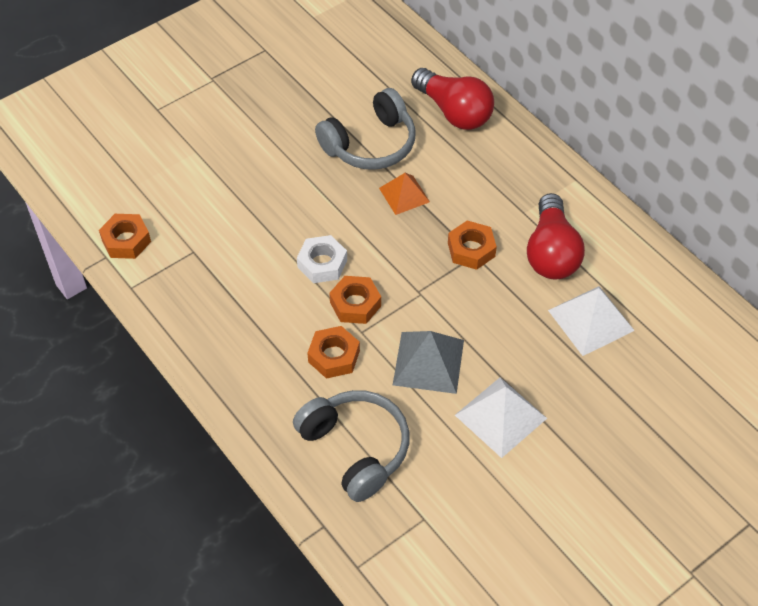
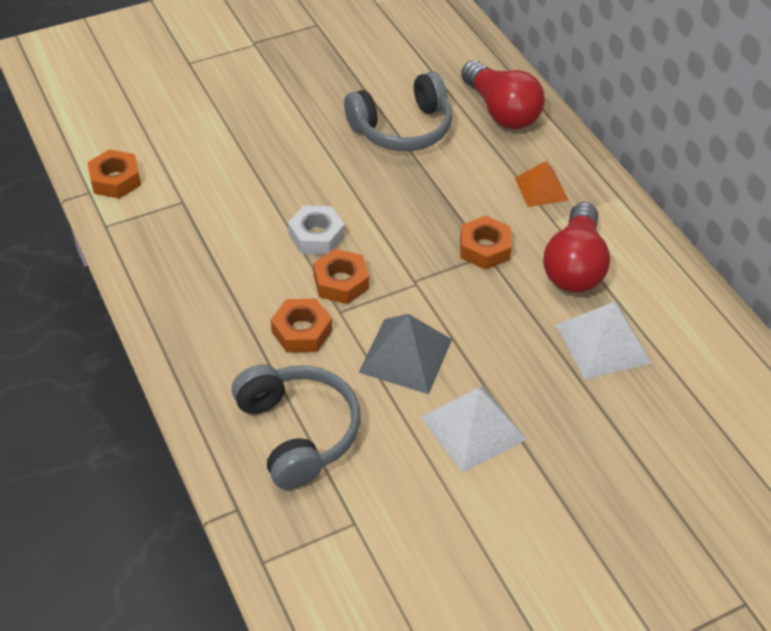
camera: 10 degrees right, 5 degrees down
orange pyramid [379,173,430,215] -> orange pyramid moved to [515,161,568,207]

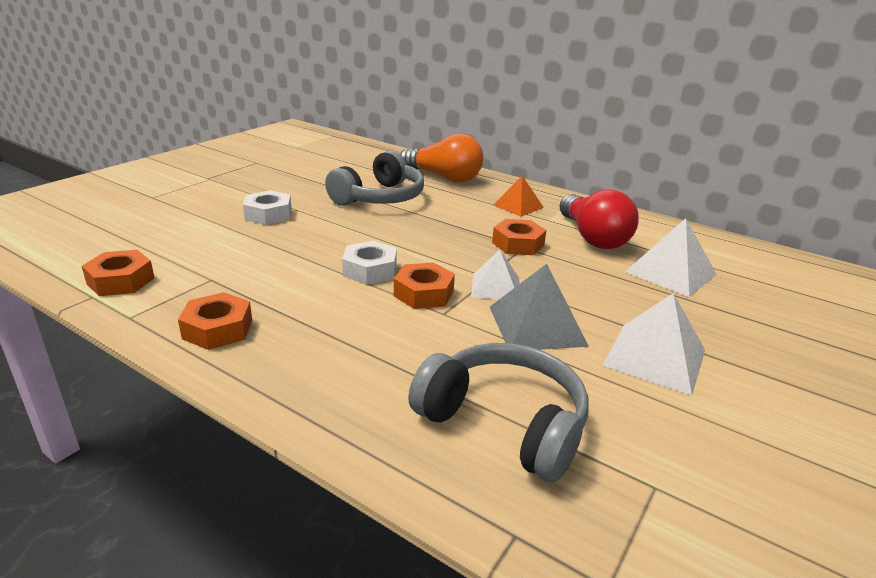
camera: 30 degrees left, 20 degrees down
orange nut [271,299,332,353] -> orange nut moved to [178,292,252,350]
red light bulb [461,60,545,129] -> orange light bulb [401,134,483,182]
none -> white nut [243,190,292,225]
none -> white pyramid [471,250,519,300]

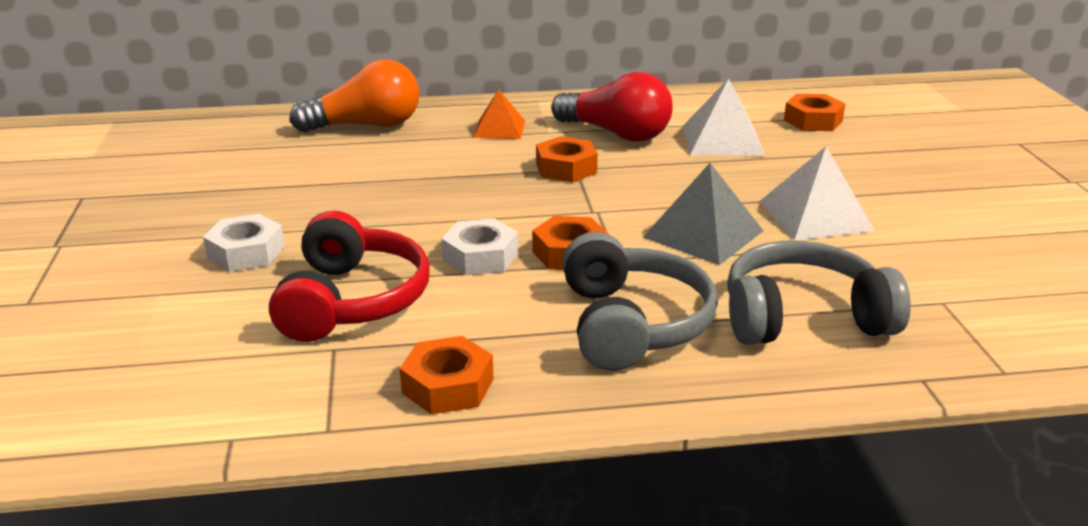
camera: 40 degrees left, 0 degrees up
orange nut [82,250,155,296] -> orange nut moved to [784,94,846,131]
grey headphones [325,150,424,206] -> grey headphones moved to [563,232,718,371]
white pyramid [471,250,519,300] -> none
none -> red headphones [269,211,429,342]

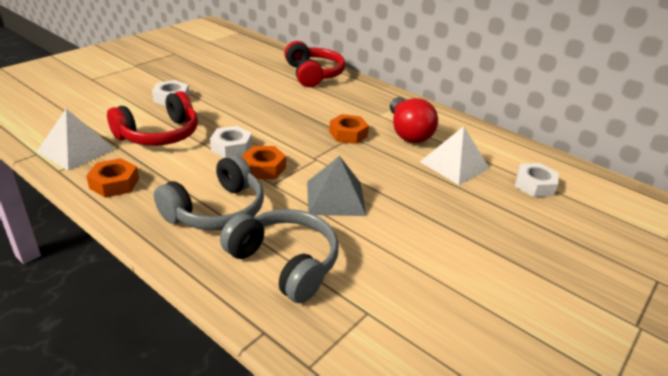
camera: 45 degrees right, 5 degrees up
orange light bulb [289,59,419,132] -> red headphones [284,41,345,87]
orange pyramid [473,89,525,139] -> none
white pyramid [759,147,875,241] -> white pyramid moved to [37,109,115,171]
orange nut [784,94,846,131] -> white nut [515,163,559,197]

